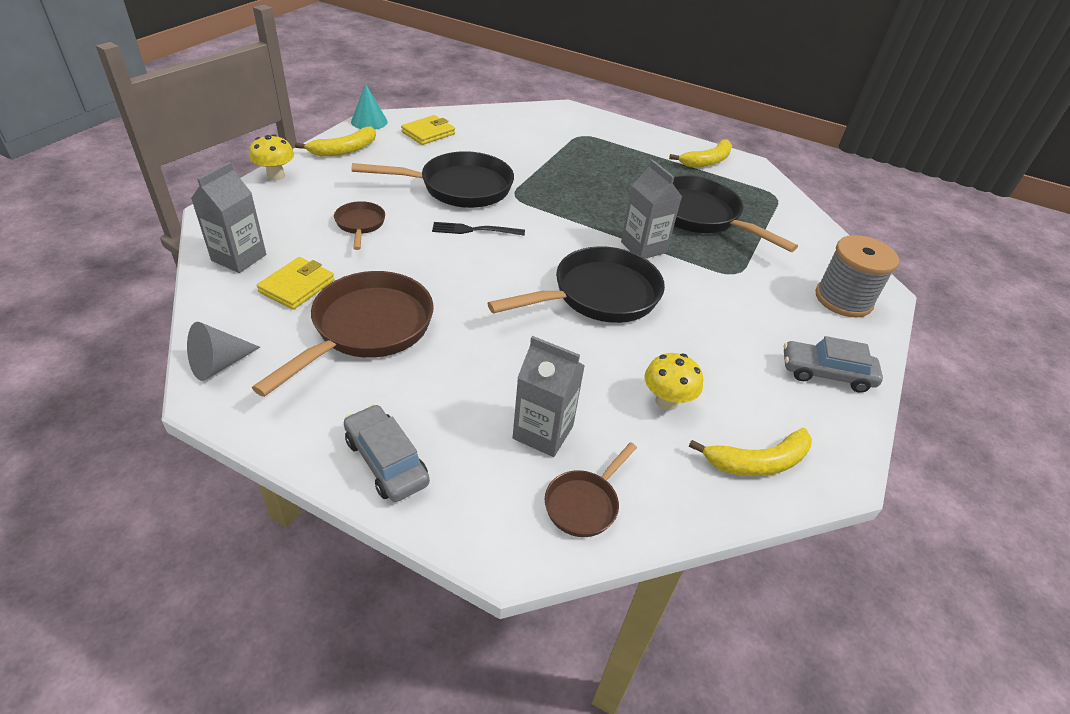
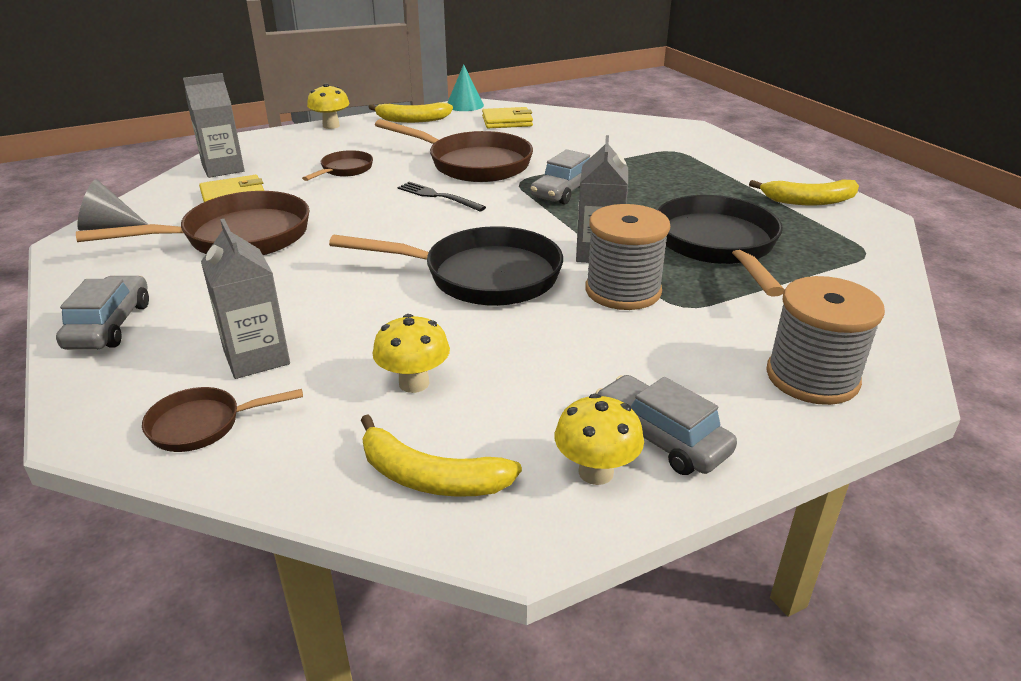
camera: 40 degrees right, 10 degrees down
black pan [352,151,514,208] -> brown pan [375,119,533,182]
none -> grey car [530,149,590,204]
none -> yellow mushroom [555,394,644,485]
none -> grey spool [585,204,670,310]

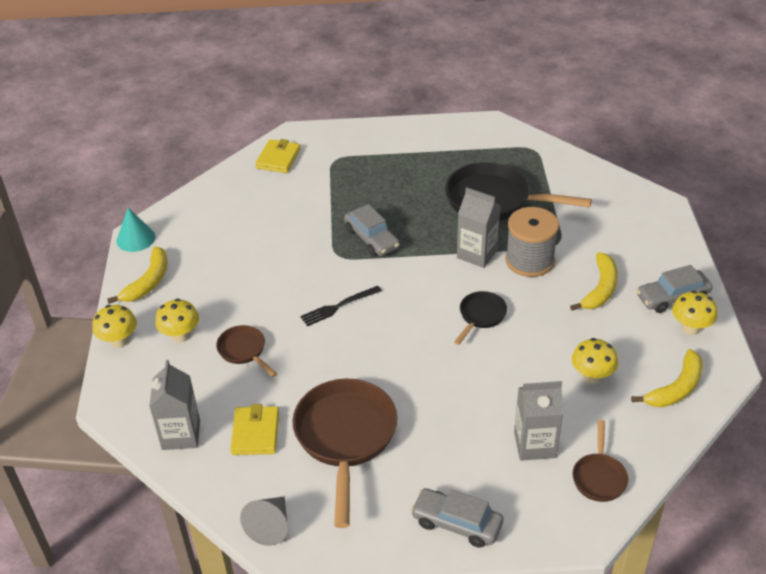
camera: 65 degrees left, 10 degrees up
black pan [329,226,563,306] -> black pan [454,291,507,345], size x0.50
brown pan [375,119,533,182] -> none
yellow wallet [482,107,533,128] -> yellow wallet moved to [255,139,301,173]
yellow banana [749,179,859,205] -> yellow banana moved to [570,252,618,311]
grey spool [766,276,885,405] -> none
none -> yellow mushroom [155,299,199,343]

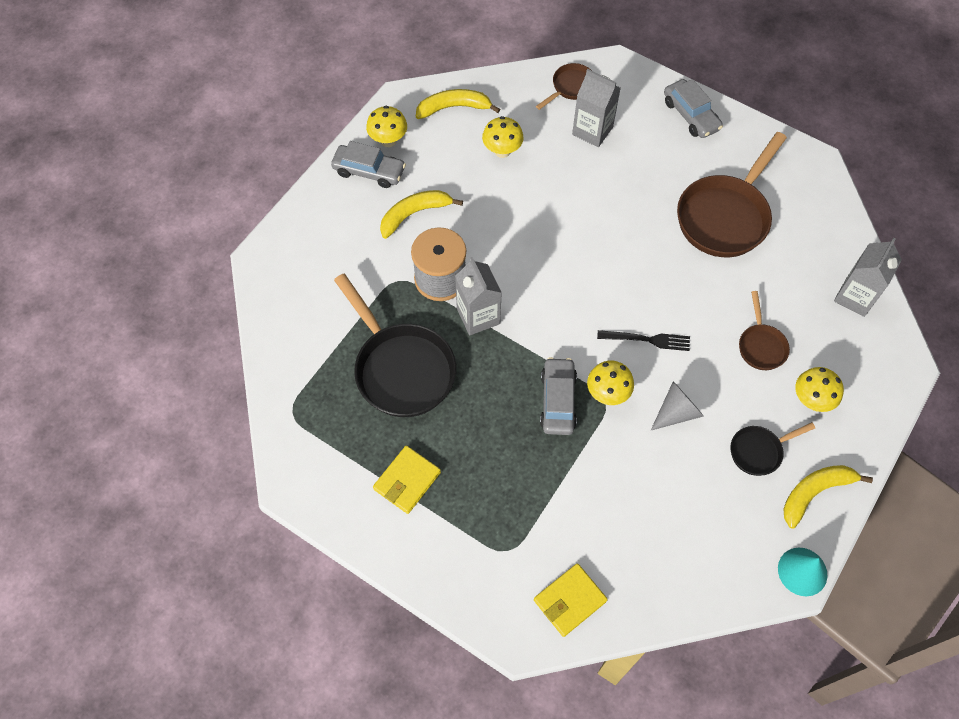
camera: 145 degrees left, 20 degrees up
yellow mushroom [93,305,137,348] -> yellow mushroom moved to [587,361,634,405]
yellow wallet [230,404,279,455] -> yellow wallet moved to [373,446,441,514]
grey cone [240,496,288,546] -> grey cone moved to [651,381,704,430]
black pan [454,291,507,345] -> black pan moved to [730,422,815,476]

